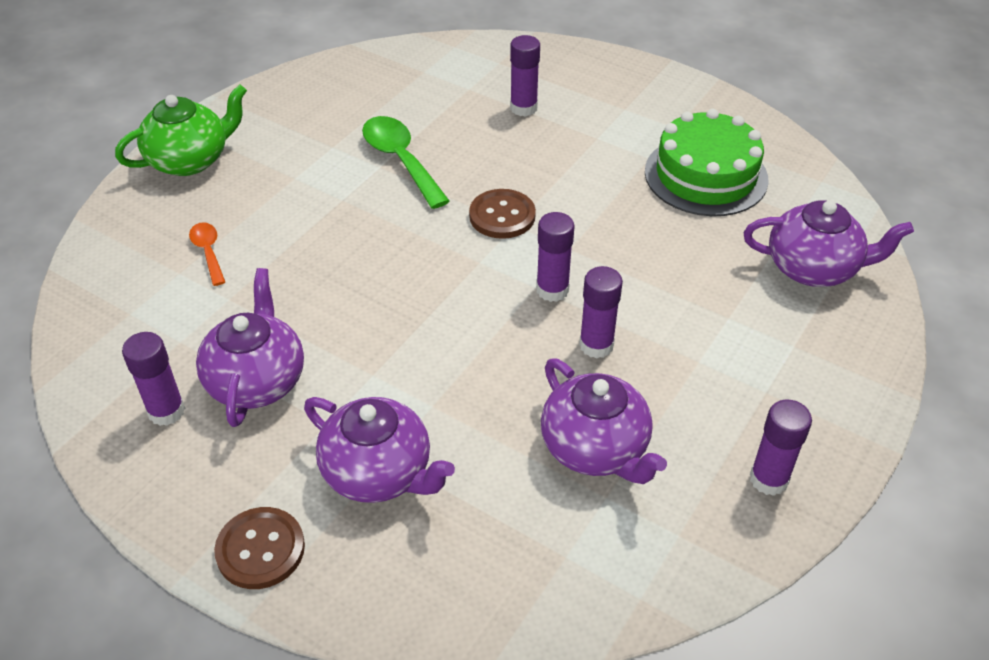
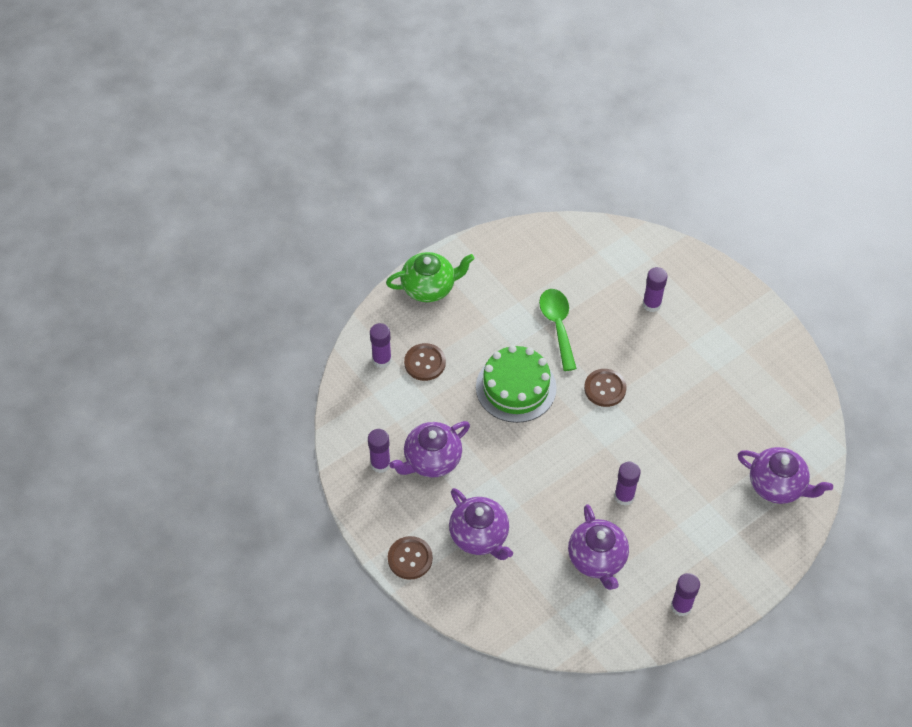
camera: 20 degrees right, 10 degrees up
orange spoon [189,222,225,286] -> brown button [404,343,446,381]
purple teapot [196,268,304,427] -> purple teapot turned 150 degrees counterclockwise [389,421,470,478]
purple glue stick [536,212,575,302] -> purple glue stick moved to [370,323,392,368]
green cake [645,109,769,216] -> green cake moved to [476,345,557,423]

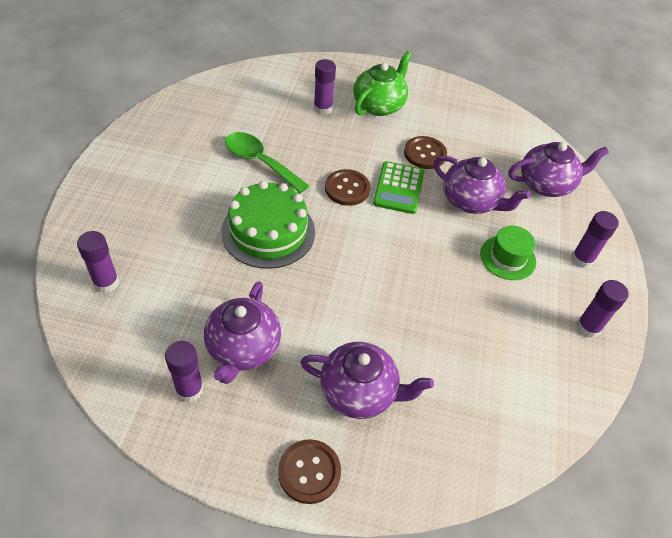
camera: 45 degrees left, 5 degrees down
green teapot [386,252,475,302] -> green teapot moved to [353,51,412,116]
brown button [404,343,446,381] -> brown button moved to [404,136,447,169]
purple teapot [568,504,629,590] -> purple teapot moved to [434,156,531,214]
purple glue stick [614,462,641,506] -> purple glue stick moved to [571,211,619,268]
none -> green calculator [373,161,424,214]
none -> green hat [480,226,536,280]

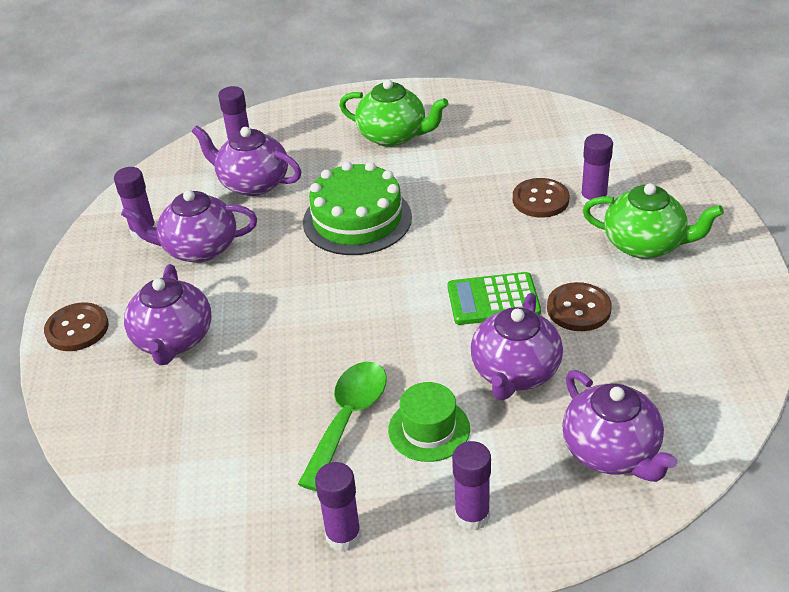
camera: 80 degrees right, 10 degrees down
green spoon [225,132,309,193] -> green spoon moved to [298,362,387,491]
brown button [325,169,370,206] -> brown button moved to [513,178,569,218]
none -> purple teapot [191,125,301,196]
none -> green teapot [339,79,448,147]

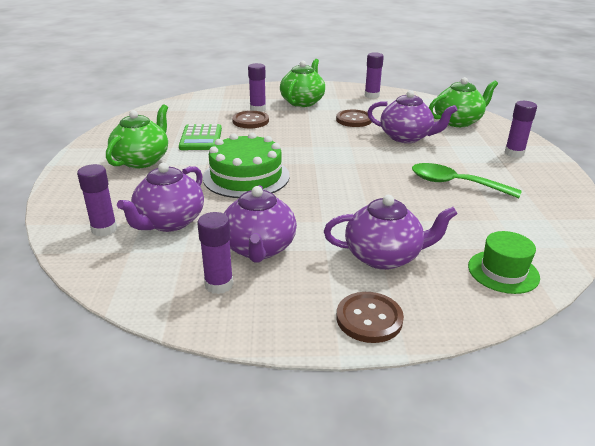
camera: 90 degrees left, 10 degrees down
purple glue stick [315,462,361,552] -> purple glue stick moved to [365,52,384,99]
green hat [388,382,470,462] -> green hat moved to [468,231,540,294]
green calculator [448,272,541,325] -> green calculator moved to [179,124,222,150]
purple teapot [562,370,677,482] -> green teapot [429,77,498,127]

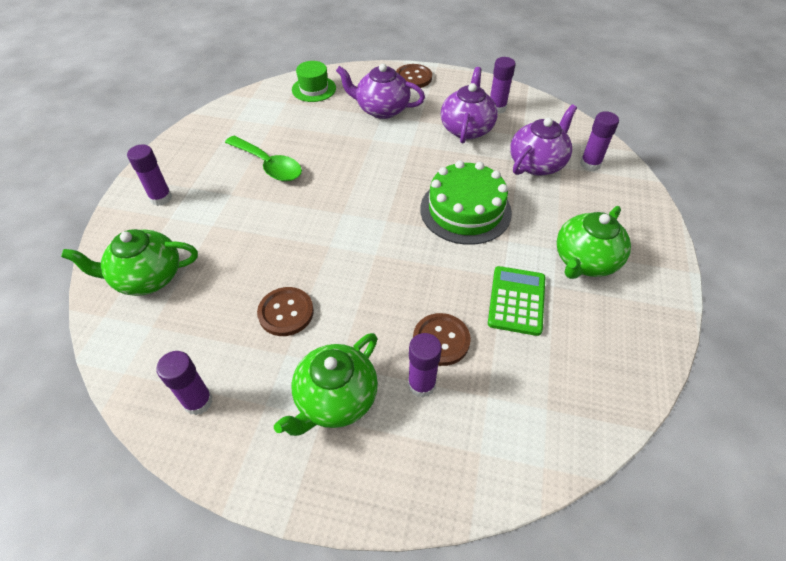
camera: 165 degrees left, 20 degrees up
purple teapot [367,90,457,143] -> none

